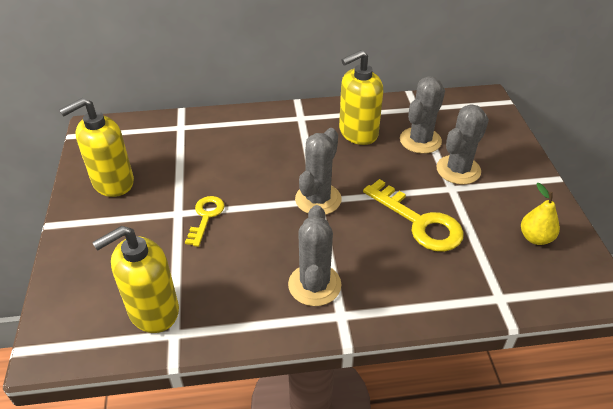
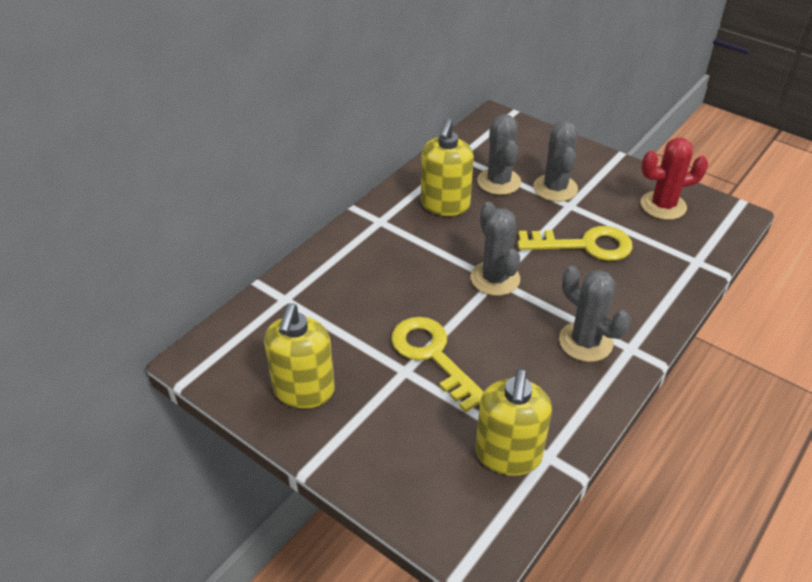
camera: 45 degrees left, 0 degrees up
yellow key [185,196,225,247] -> yellow key [391,317,484,413], size x1.69
yellow pear [521,183,560,245] -> red cactus [641,137,708,220]

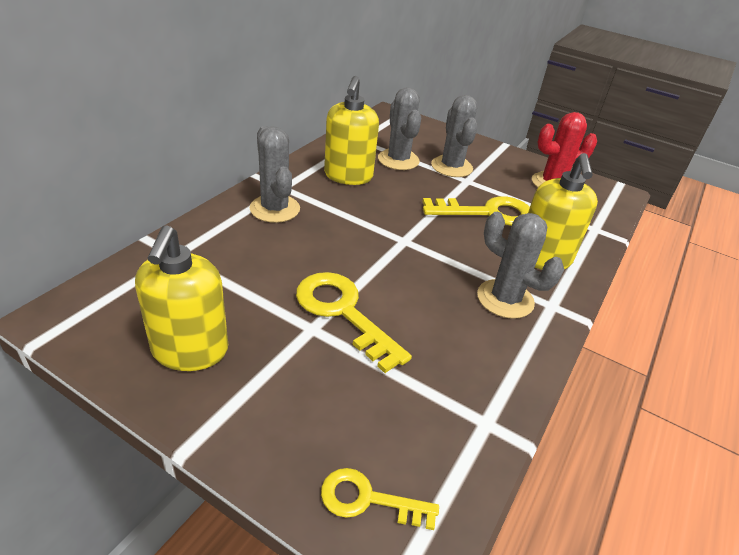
camera: 10 degrees left, 5 degrees down
grey cactus [471,202,520,296] -> grey cactus moved to [250,126,300,223]
yellow soap dispenser [476,369,552,476] -> yellow soap dispenser moved to [528,153,598,270]
none -> yellow key [321,468,439,530]

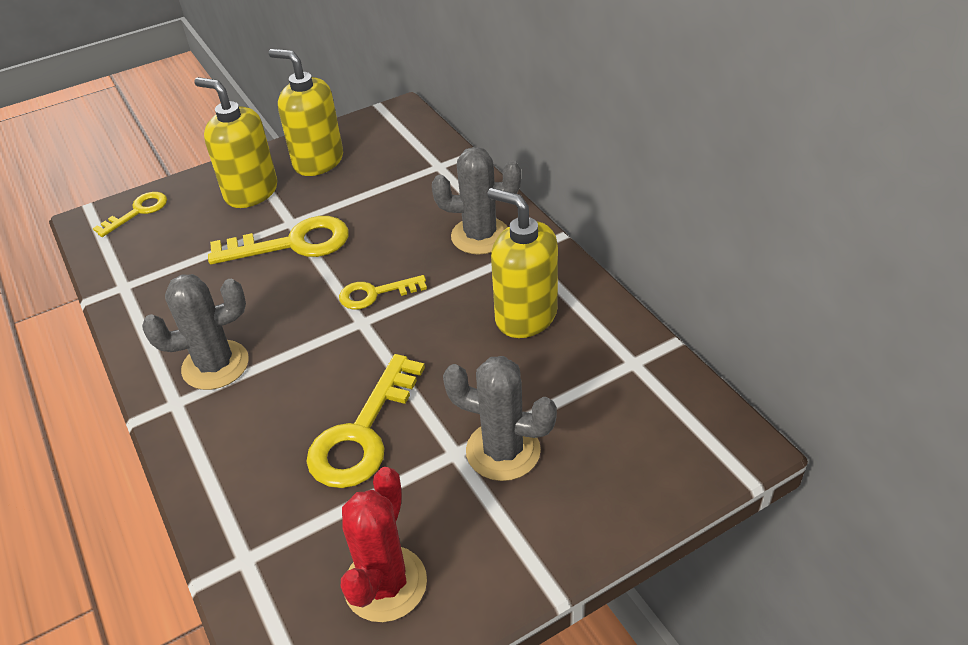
camera: 125 degrees right, 5 degrees up
grey cactus [378,87,421,170] -> none
yellow soap dispenser [528,153,598,270] -> yellow soap dispenser moved to [194,77,277,208]
none -> yellow key [339,275,427,310]

